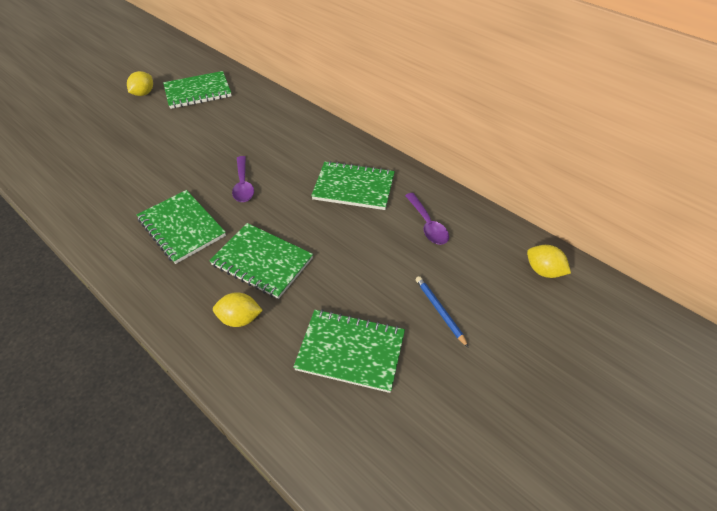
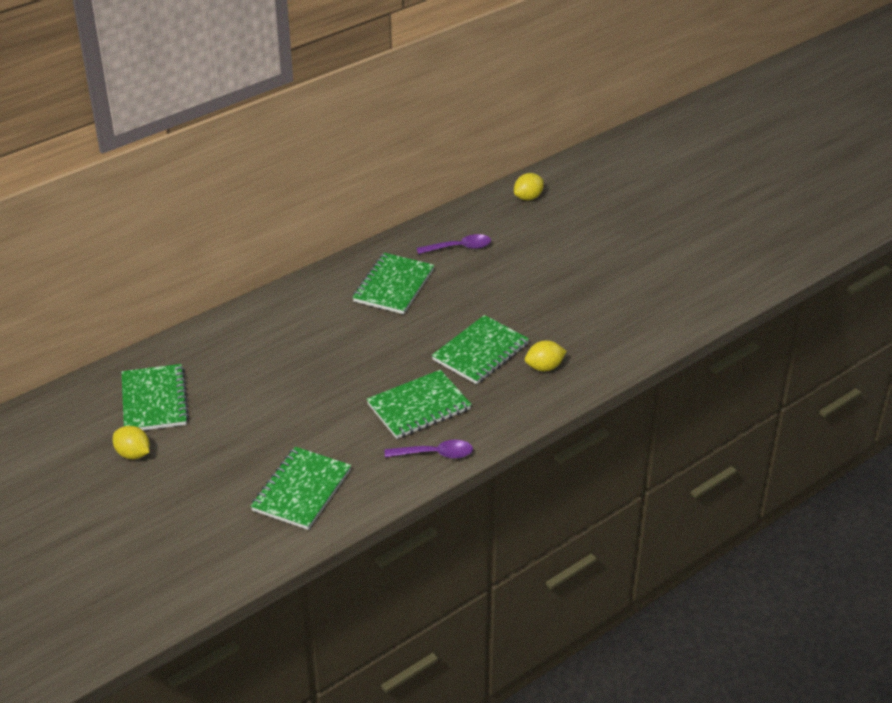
camera: 80 degrees left, 10 degrees down
yellow lemon [213,292,263,327] -> yellow lemon turned 60 degrees clockwise [525,340,567,371]
purple spoon [232,156,254,202] -> purple spoon moved to [385,440,473,459]
green notebook [293,309,405,393] -> green notebook moved to [251,447,351,530]
blue pencil [416,276,469,348] -> none

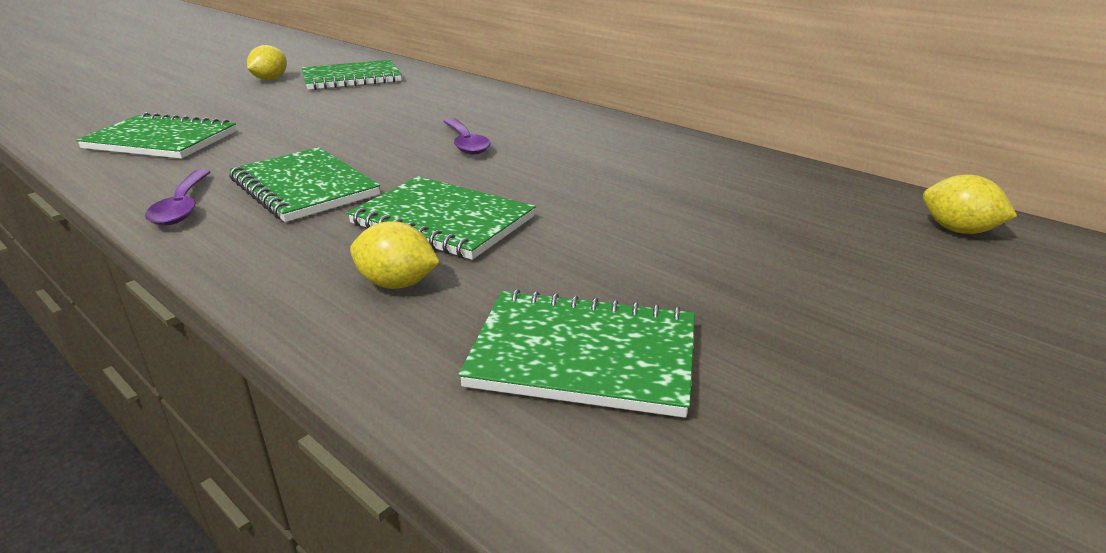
camera: 80 degrees right, 10 degrees down
green notebook [352,253,434,314] -> green notebook moved to [458,289,695,418]
purple spoon [417,234,491,254] -> purple spoon moved to [443,118,491,155]
yellow lemon [525,340,567,371] -> yellow lemon turned 45 degrees counterclockwise [350,221,440,289]

